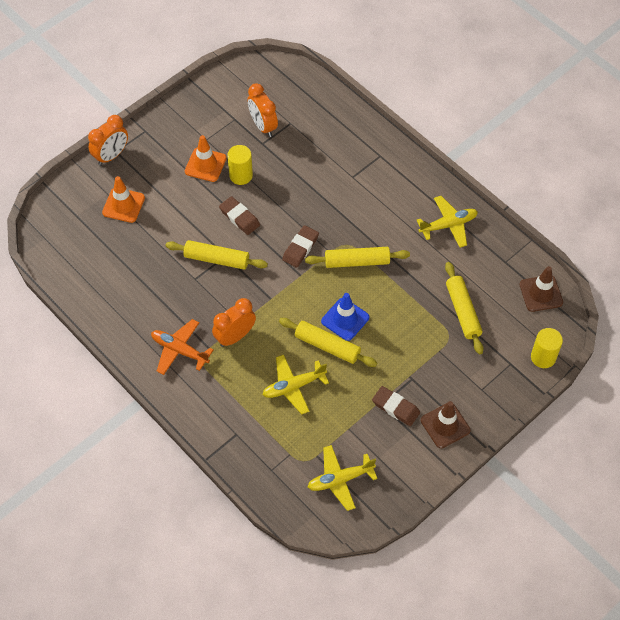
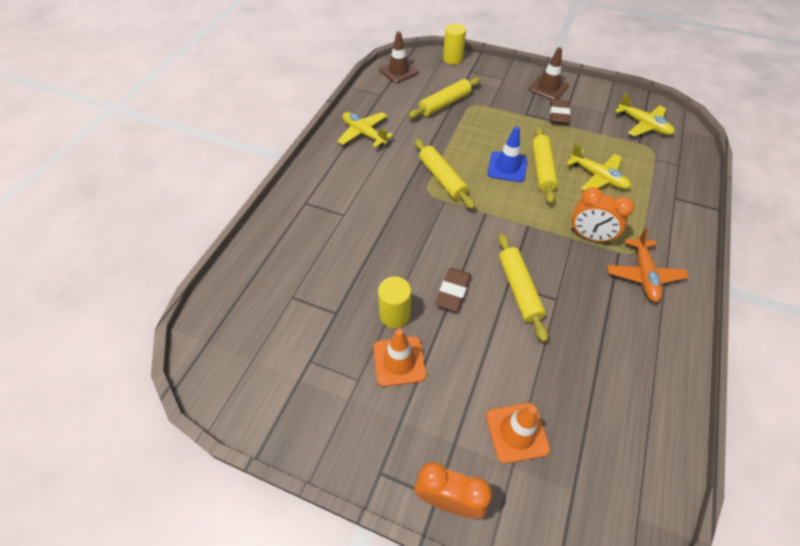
camera: 115 degrees left, 5 degrees down
orange clock [248,83,278,137] -> none
brown eraser [282,225,319,268] -> none

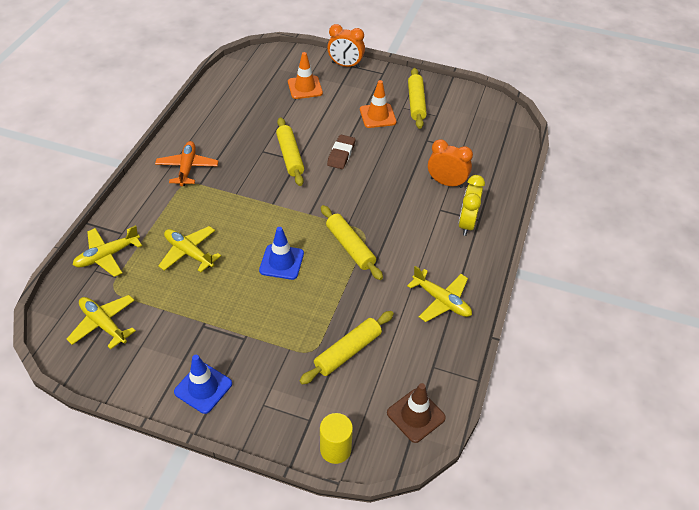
camera: 175 degrees right, 5 degrees down
yellow cylinder [378,277,411,328] -> none
brown traffic cone [529,47,569,100] -> blue traffic cone [174,355,232,414]
yellow rolling pin [532,127,558,204] -> yellow rolling pin moved to [408,68,427,129]
brown eraser [550,99,570,125] -> none
orange clock [571,187,635,243] -> orange clock moved to [428,139,473,188]
none -> yellow plane [73,225,142,277]
none -> yellow clock [458,175,485,236]

